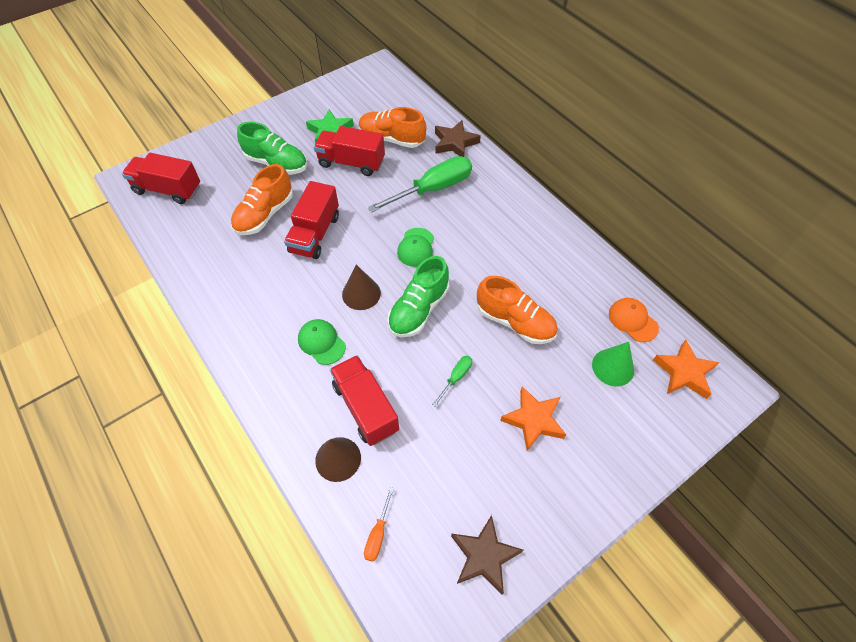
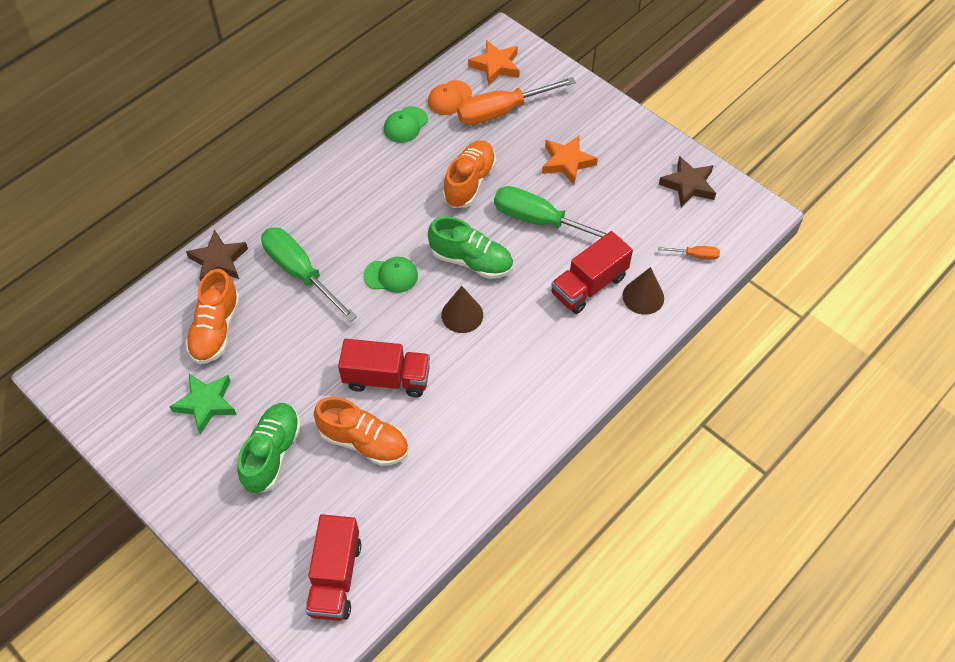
camera: 100 degrees left, 0 degrees up
green cap [298,319,346,365] -> green cap moved to [384,106,428,143]
red truck [314,126,385,176] -> none
green screwdriver [432,356,472,407] -> green screwdriver [494,186,623,239], size x2.23
green cone [592,342,634,386] -> orange screwdriver [457,77,576,125]

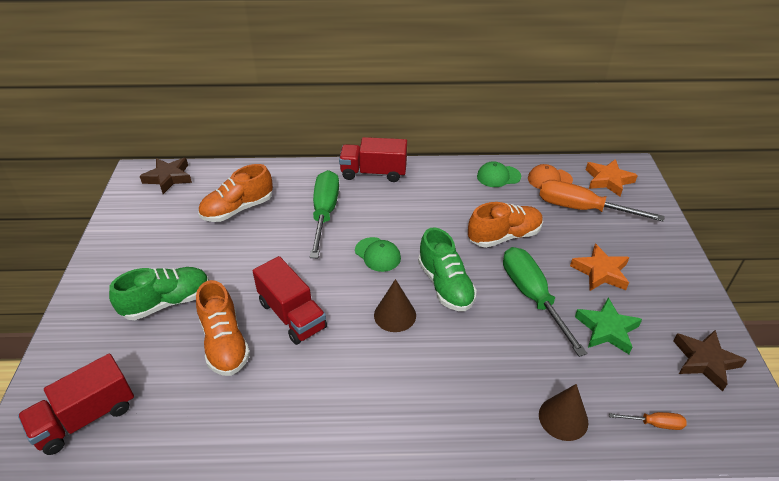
camera: 45 degrees right, 15 degrees down
green star [169,374,237,435] -> green star moved to [575,297,642,354]
brown star [186,230,248,281] -> brown star moved to [140,158,192,194]
red truck [551,231,633,314] -> red truck moved to [339,137,407,182]
orange screwdriver [658,246,720,260] -> orange screwdriver turned 45 degrees counterclockwise [609,412,687,430]

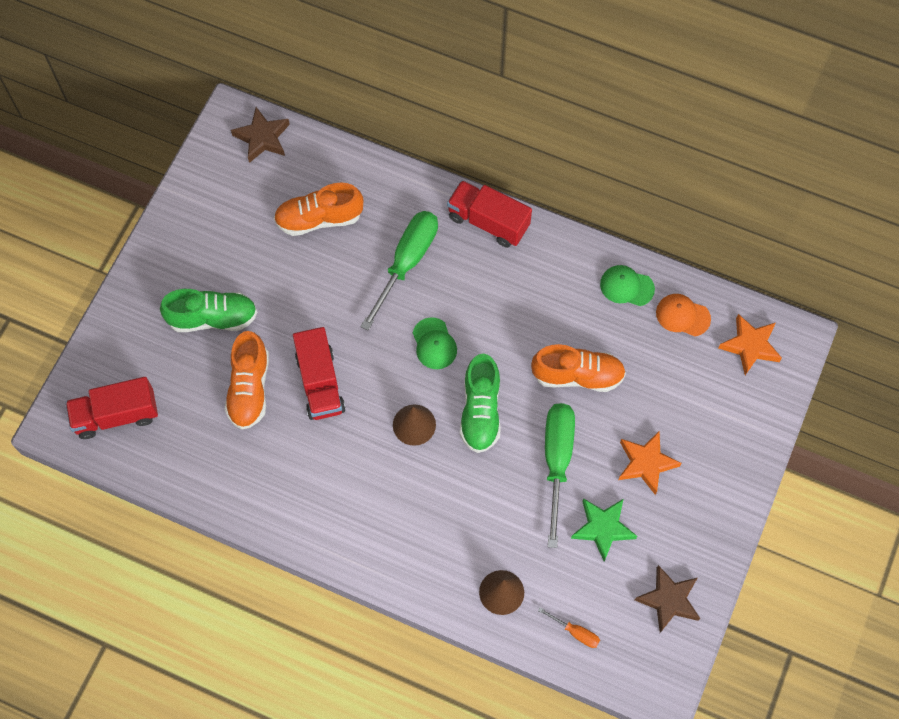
camera: 25 degrees right, 25 degrees up
orange screwdriver [539,180,665,222] -> none

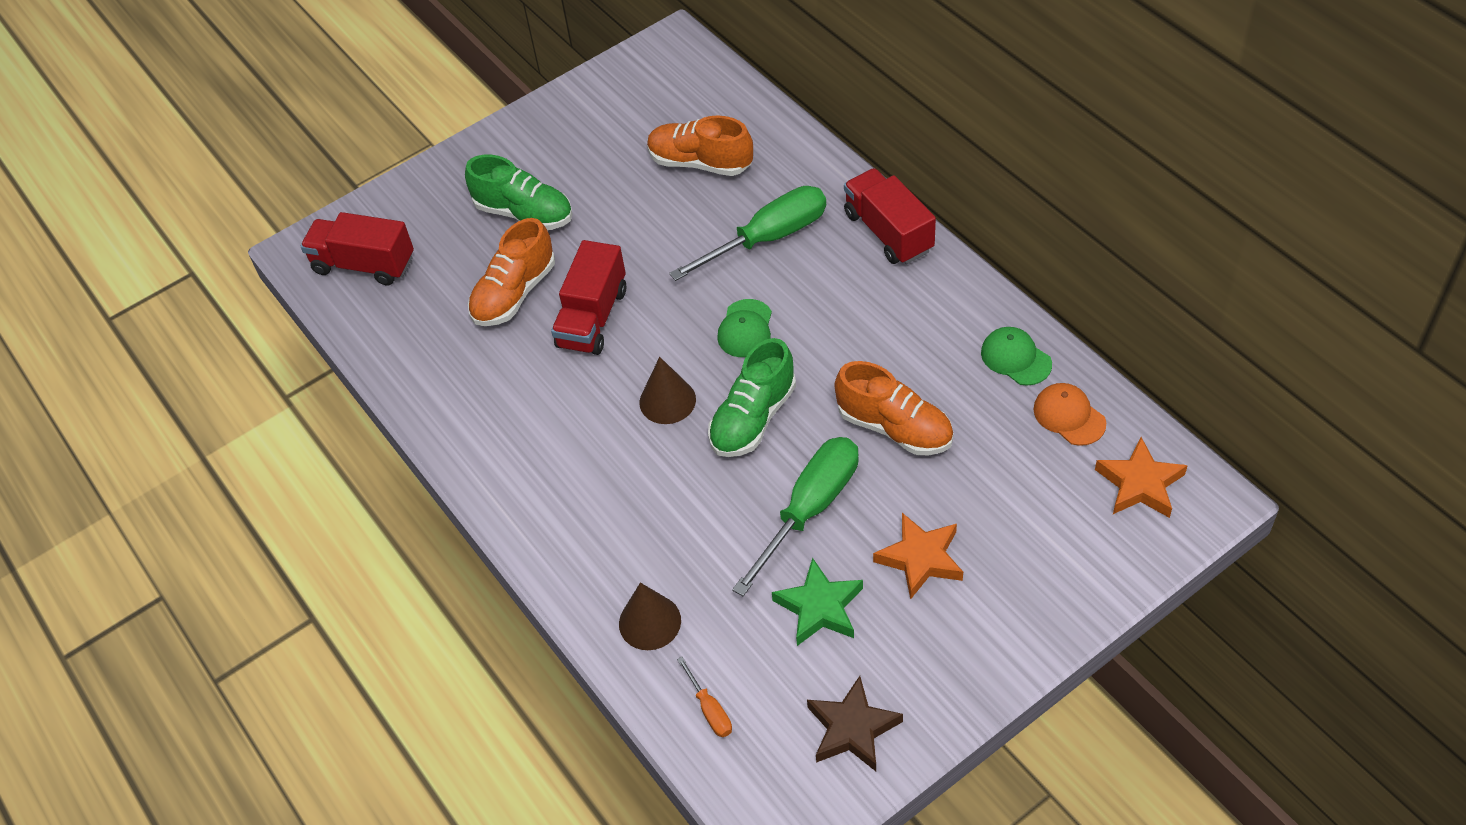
camera: 35 degrees right, 15 degrees down
brown star [231,107,290,163] -> none

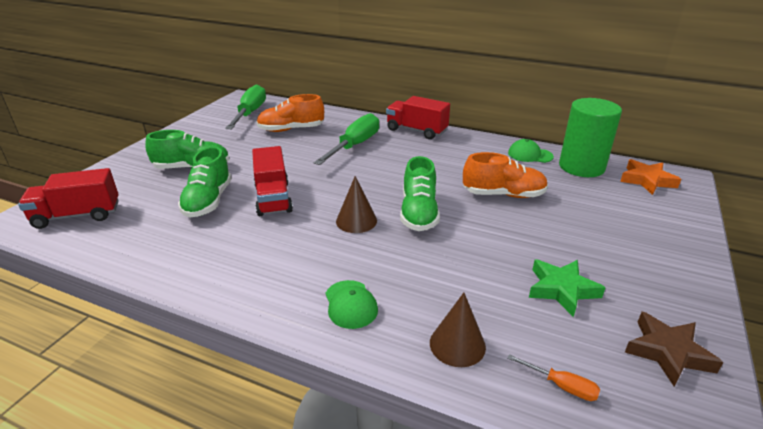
camera: 35 degrees left, 20 degrees down
orange shoe [468,218,555,326] -> green shoe [178,147,232,218]
green cap [717,299,772,357] -> green cap moved to [325,280,378,329]
green screwdriver [732,437,859,596] -> green screwdriver moved to [225,84,266,129]
orange star [873,513,963,600] -> none
orange cap [1033,383,1106,446] -> green cylinder [559,98,622,177]

